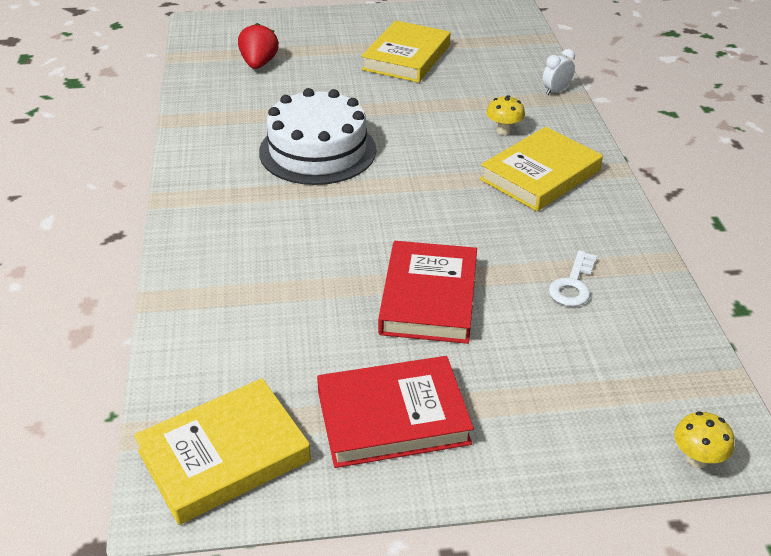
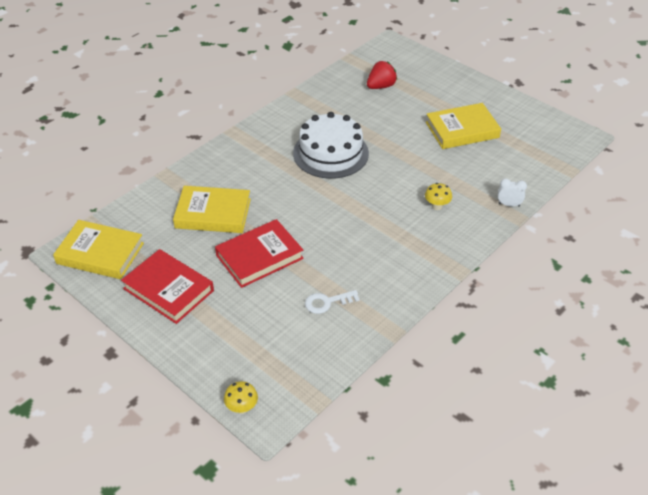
camera: 50 degrees right, 5 degrees up
yellow book [480,127,603,211] -> yellow book moved to [173,186,251,233]

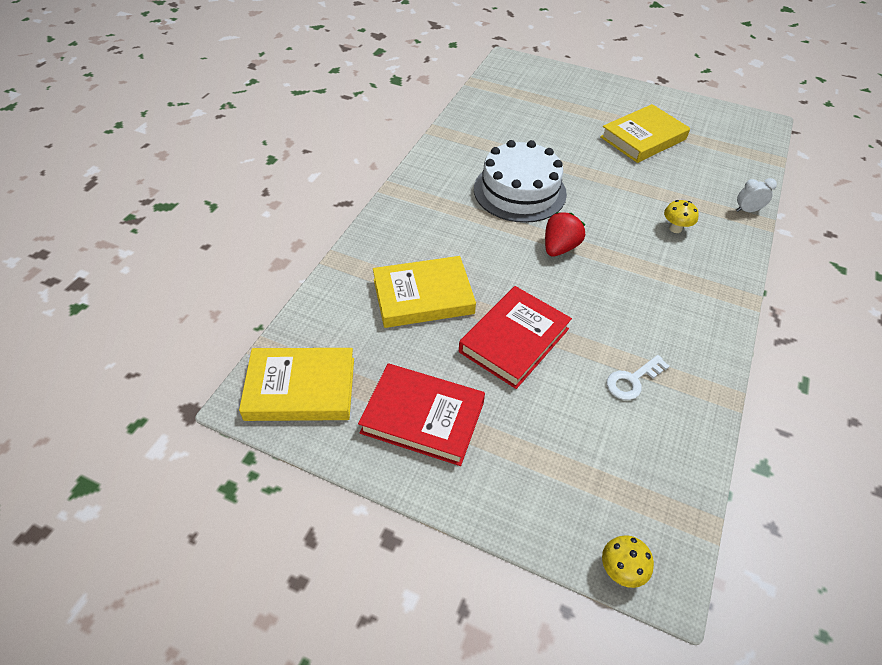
camera: 20 degrees left, 5 degrees up
red strawberry [367,61,397,89] -> red strawberry moved to [545,212,585,257]

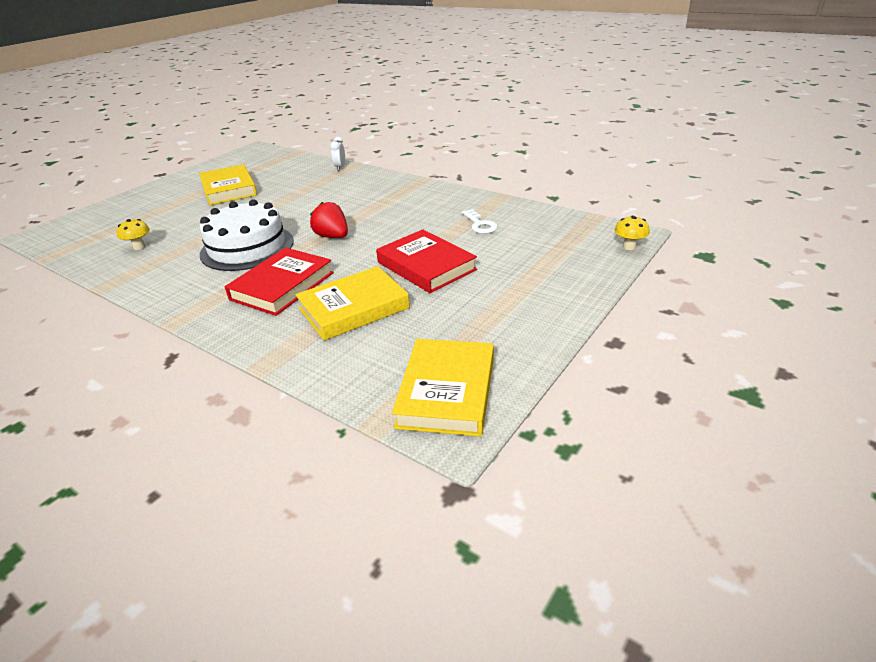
camera: 75 degrees left, 15 degrees down
red book [358,363,485,466] -> red book moved to [225,248,334,316]
yellow book [373,256,476,328] -> yellow book turned 60 degrees clockwise [295,266,410,341]
yellow mushroom [664,200,699,233] -> yellow mushroom moved to [116,219,150,250]

